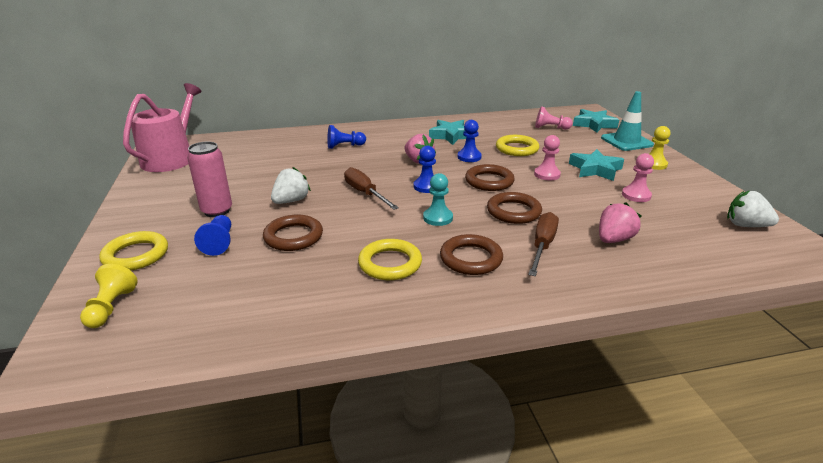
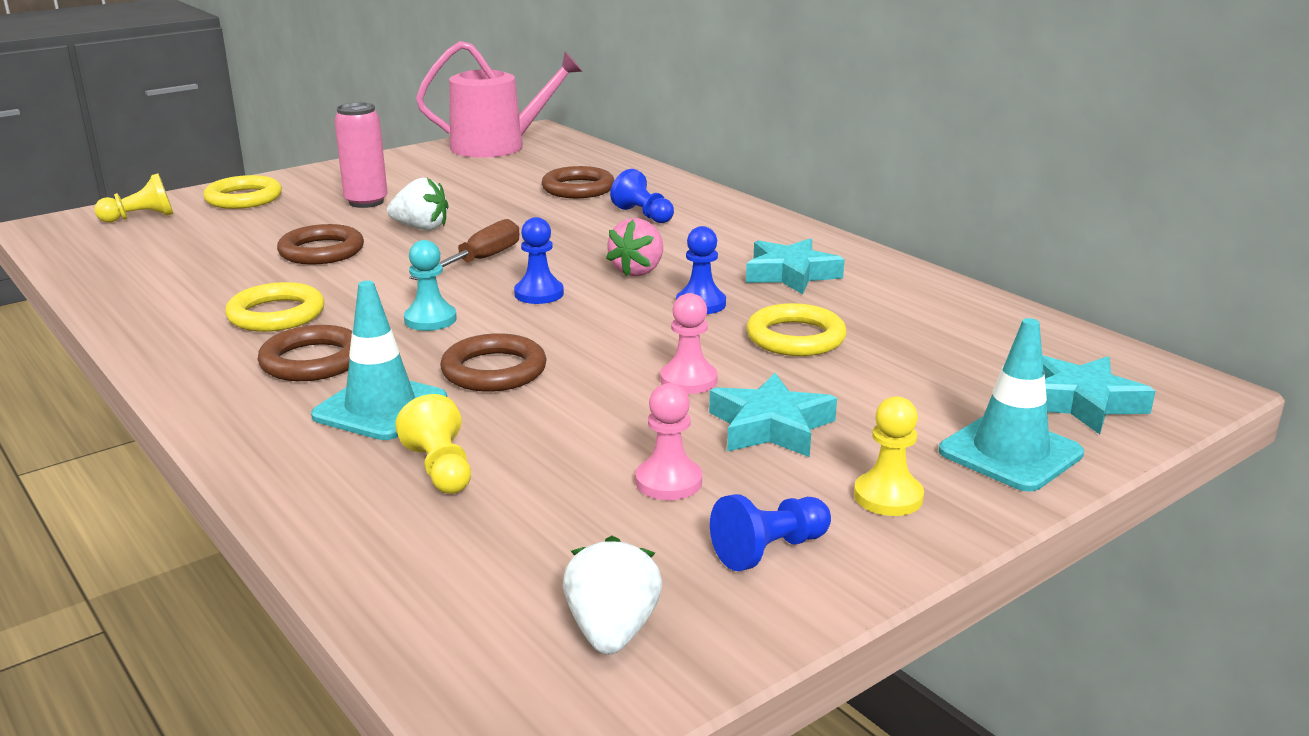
camera: 65 degrees right, 5 degrees down
blue pawn [194,215,231,256] -> blue pawn moved to [710,494,831,571]
brown ring [465,164,515,191] -> brown ring moved to [542,166,614,198]
brown screwdriver [528,212,559,276] -> turquoise traffic cone [311,281,447,440]
pink pawn [535,106,573,130] -> none
pink strawberry [599,203,641,243] -> yellow pawn [395,394,471,494]

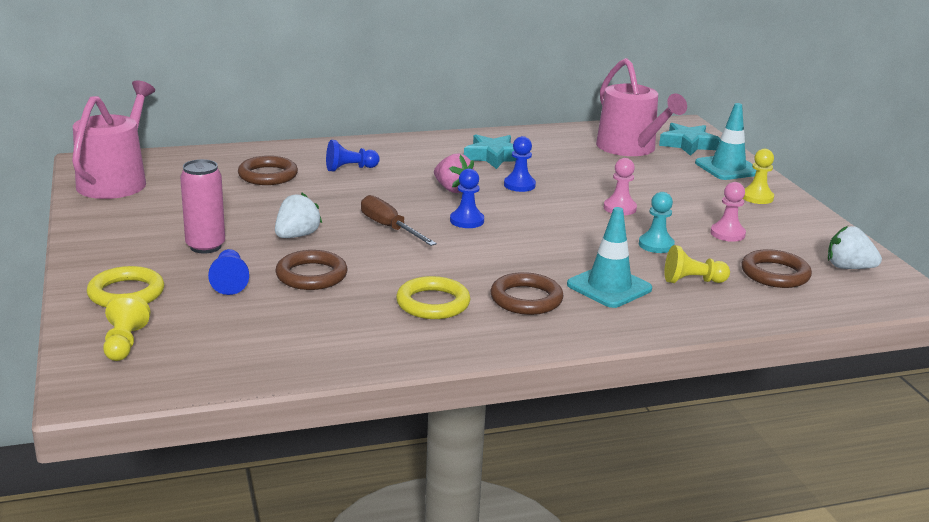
camera: 70 degrees left, 0 degrees up
turquoise pawn [404,240,457,331] -> turquoise pawn moved to [639,192,675,253]
brown ring [440,333,547,392] -> brown ring moved to [741,249,812,288]
turquoise star [709,373,837,457] -> none
blue pawn [710,494,831,571] -> blue pawn moved to [208,249,249,295]
yellow ring [746,303,846,356] -> none
none -> pink watering can [596,58,687,156]

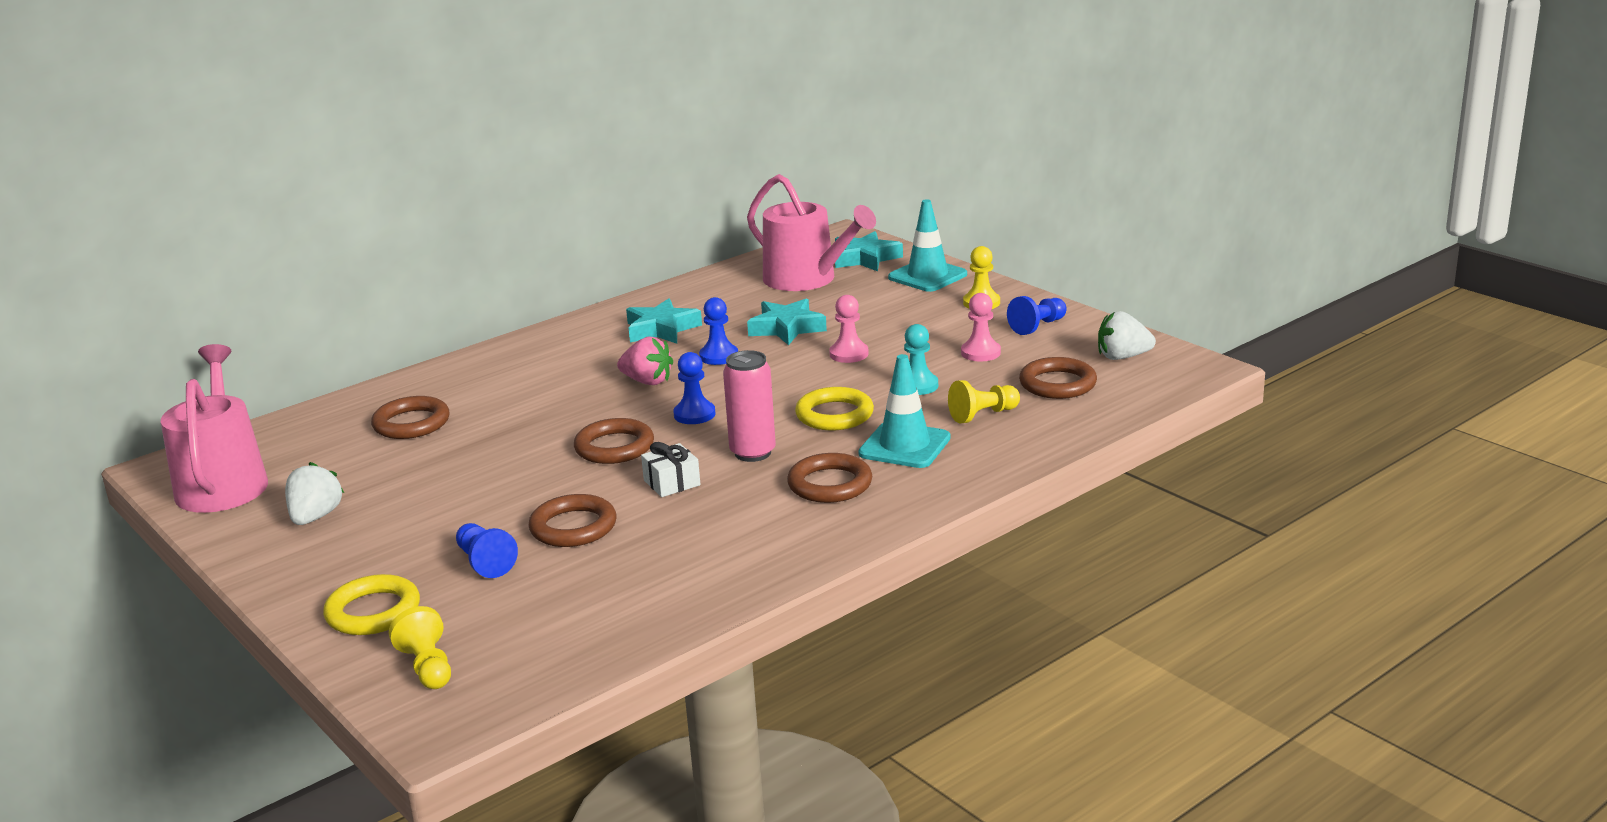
camera: 20 degrees left, 0 degrees up
pink can [180,159,225,254] -> pink can moved to [723,350,776,462]
white strawberry [275,193,322,238] -> white strawberry moved to [285,462,344,525]
blue pawn [326,140,380,172] -> blue pawn moved to [1007,296,1067,335]
brown screwdriver [361,195,437,246] -> brown ring [574,418,654,464]
yellow ring [396,276,471,319] -> yellow ring moved to [795,387,874,430]
none -> white gift [641,442,701,497]
none -> turquoise star [747,298,827,345]

